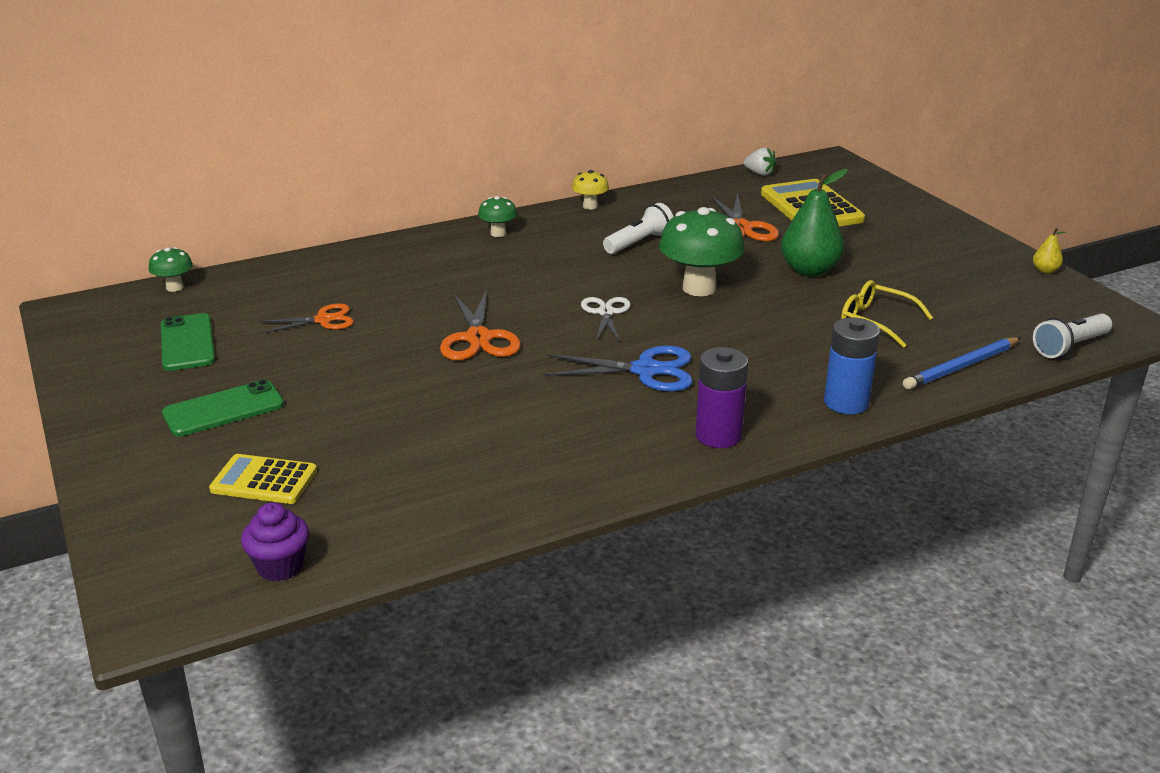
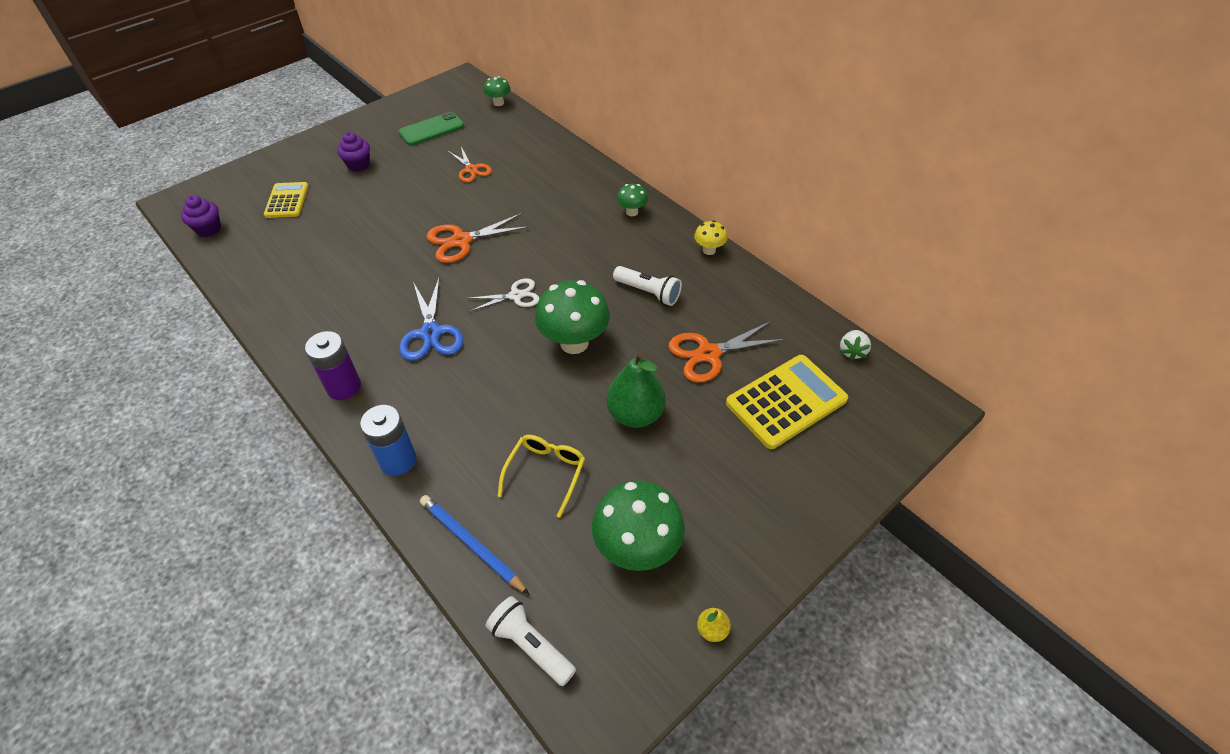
camera: 75 degrees right, 20 degrees up
green phone [162,380,284,437] -> purple cupcake [337,132,370,172]
none -> green mushroom [592,480,685,571]

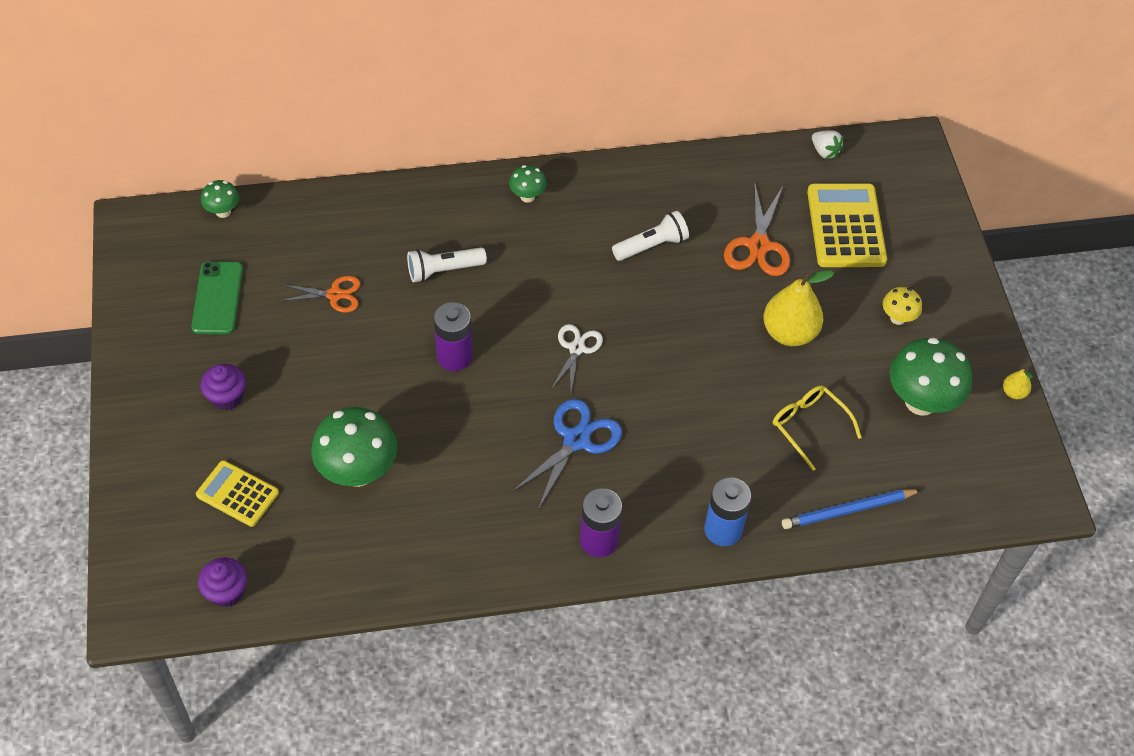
camera: 60 degrees left, 5 degrees up
blue scissors [399,278,463,361] -> blue scissors turned 75 degrees counterclockwise [511,399,622,510]
orange scissors [426,213,530,263] -> purple battery [434,302,473,371]
white flashlight [486,596,576,686] -> white flashlight moved to [407,247,487,283]
green mushroom [535,280,610,354] -> green mushroom moved to [311,407,397,487]
green pear [606,352,666,428] -> yellow pear [764,270,834,346]
yellow mushroom [694,220,728,255] -> yellow mushroom moved to [883,287,922,325]

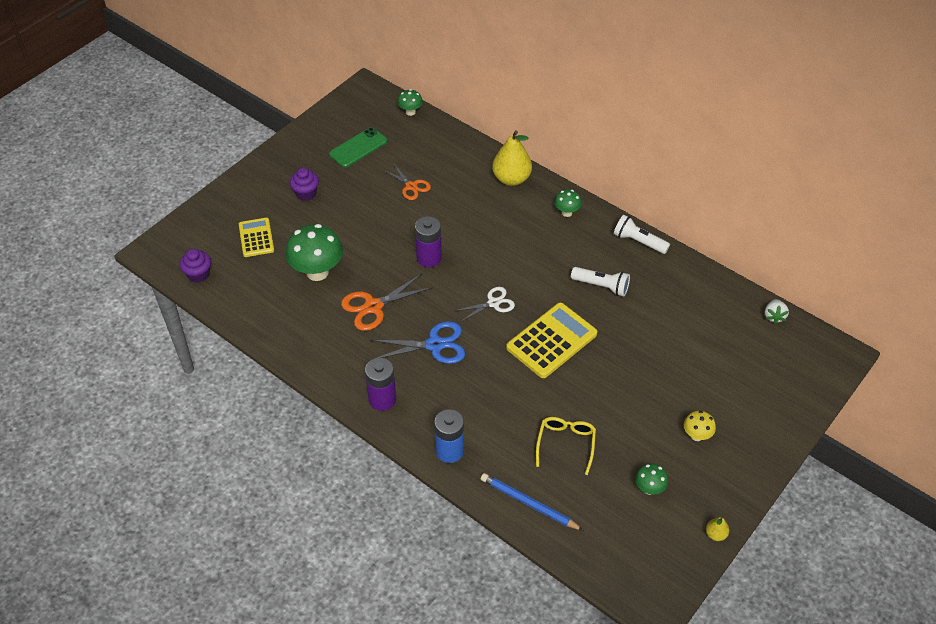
camera: 50 degrees right, 5 degrees down
white flashlight [407,247,487,283] -> white flashlight moved to [614,215,670,254]
orange scissors [724,184,790,276] -> orange scissors moved to [341,274,433,331]
yellow pear [764,270,834,346] -> yellow pear moved to [492,130,532,186]
yellow calculator [807,183,887,267] -> yellow calculator moved to [506,303,597,378]
green mushroom [890,338,972,416] -> green mushroom [635,463,668,495], size x0.50

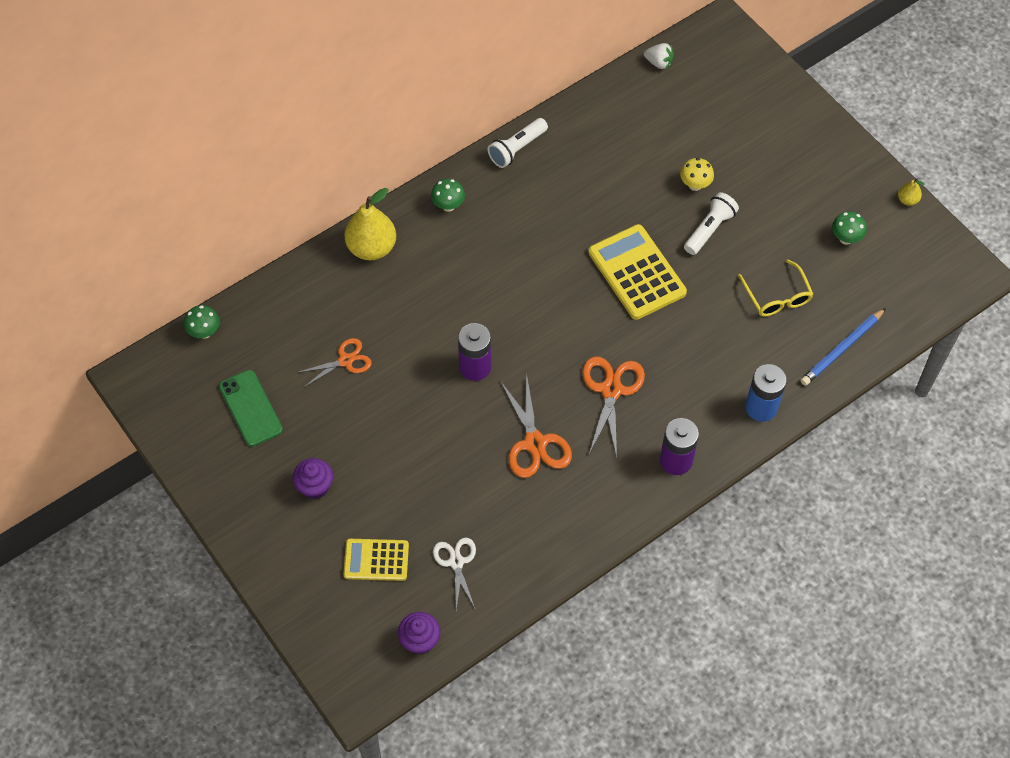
camera: 75 degrees left, 10 degrees up
green mushroom [285,224,343,281] -> none
blue scissors [371,321,465,364] -> orange scissors [582,356,645,458]
white scissors [454,287,515,322] -> white scissors moved to [433,538,476,610]
yellow glasses [536,417,596,475] -> yellow glasses turned 135 degrees counterclockwise [738,260,813,317]
white flashlight [571,267,630,296] -> white flashlight moved to [684,192,739,255]
yellow mushroom [684,411,716,441] -> yellow mushroom moved to [680,158,714,191]

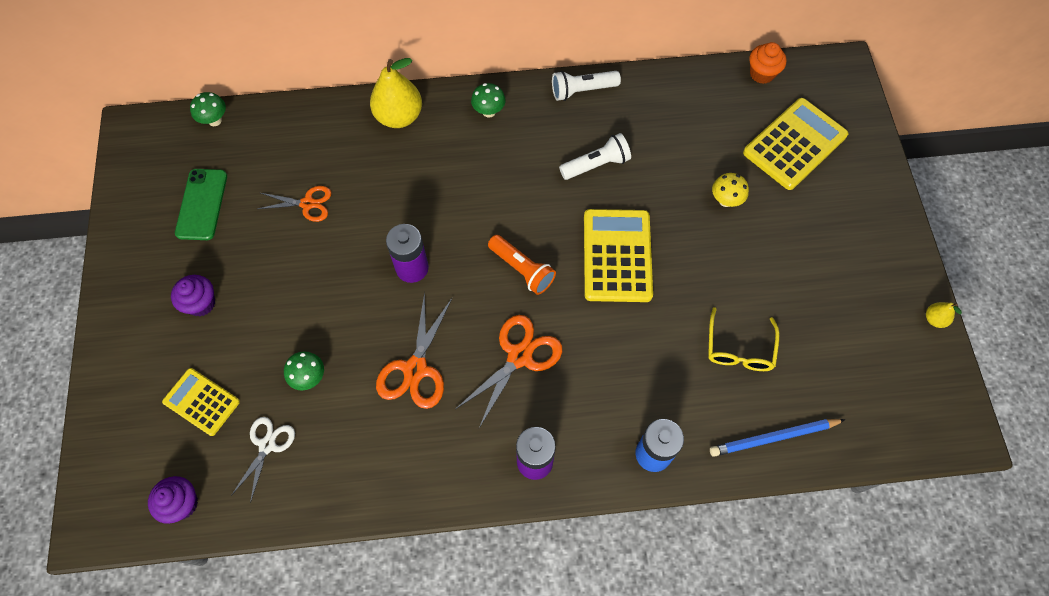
camera: 30 degrees right, 5 degrees up
white strawberry [644,43,674,69] -> orange cupcake [749,42,786,84]
white flashlight [684,192,739,255] -> white flashlight moved to [559,133,631,180]
green mushroom [832,212,867,245] -> green mushroom moved to [284,352,324,390]
none -> orange flashlight [488,235,556,295]
none -> yellow calculator [743,98,848,190]

